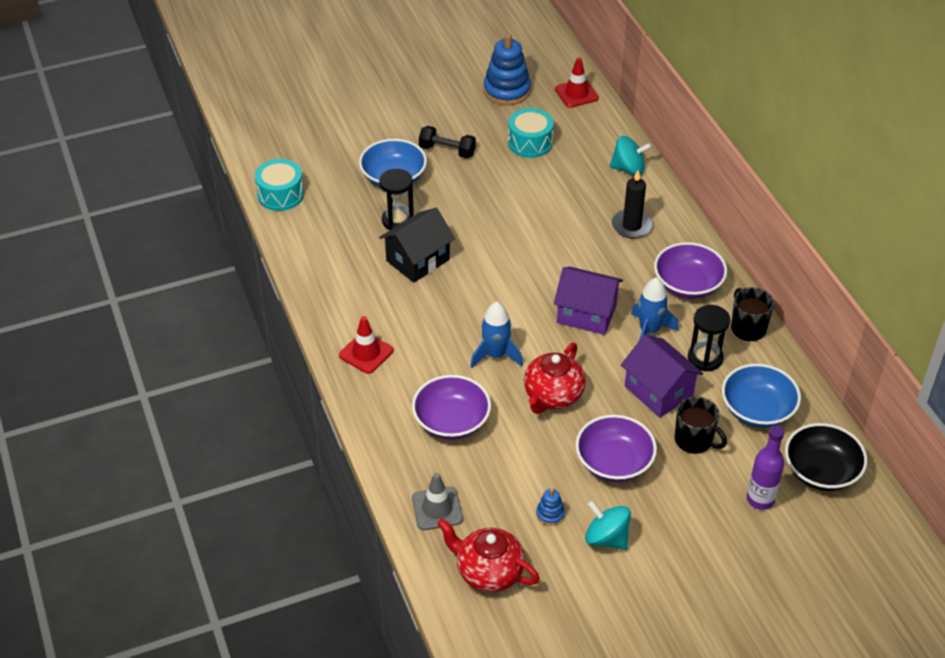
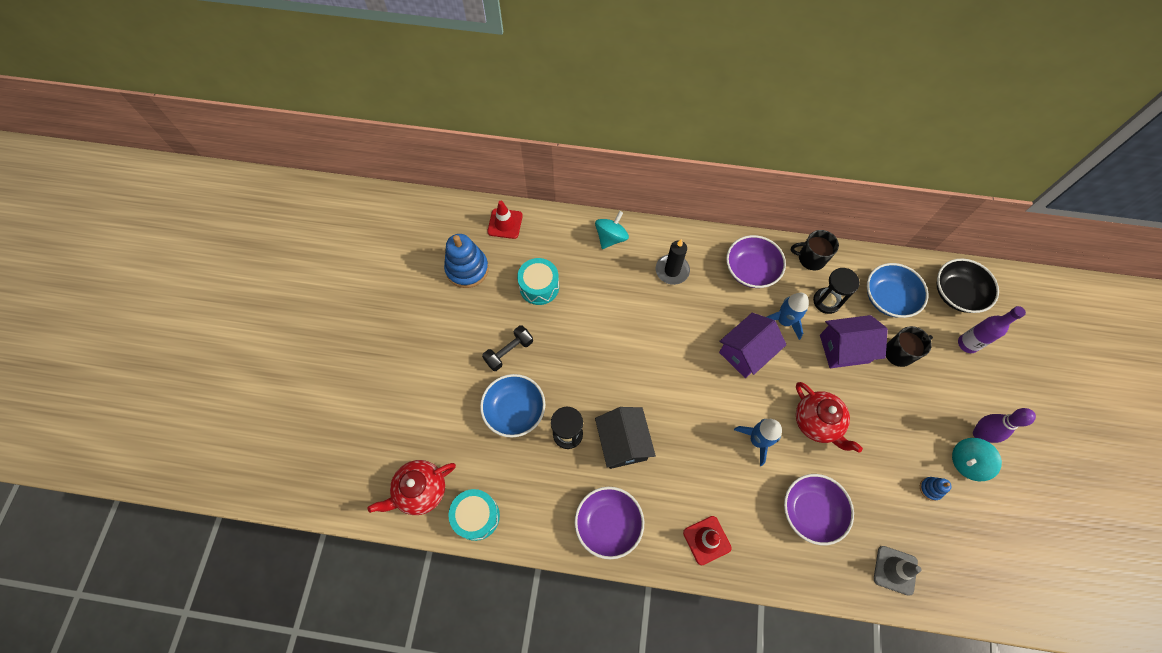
camera: 60 degrees left, 20 degrees up
red teapot [437,519,540,592] -> red teapot moved to [368,460,456,515]
purple bowl [575,415,657,482] -> purple bowl moved to [575,487,644,559]
none -> purple bowling pin [973,408,1036,443]

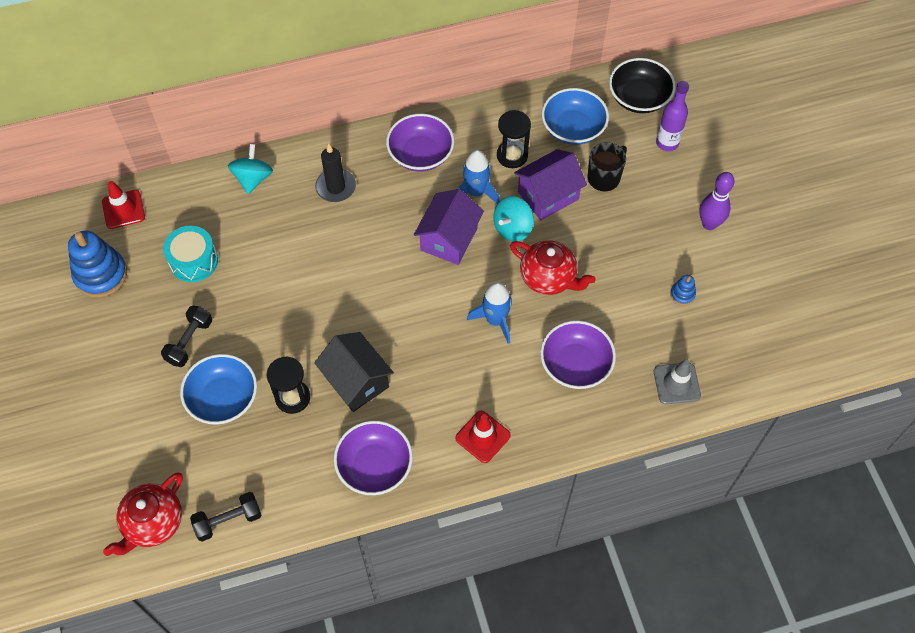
camera: 25 degrees left, 5 degrees down
turquoise drum [448,489,500,541] -> black dumbbell [190,492,261,542]
black mug [791,230,839,270] -> none
turquoise spinning top [952,438,1002,481] -> turquoise spinning top moved to [493,196,534,242]

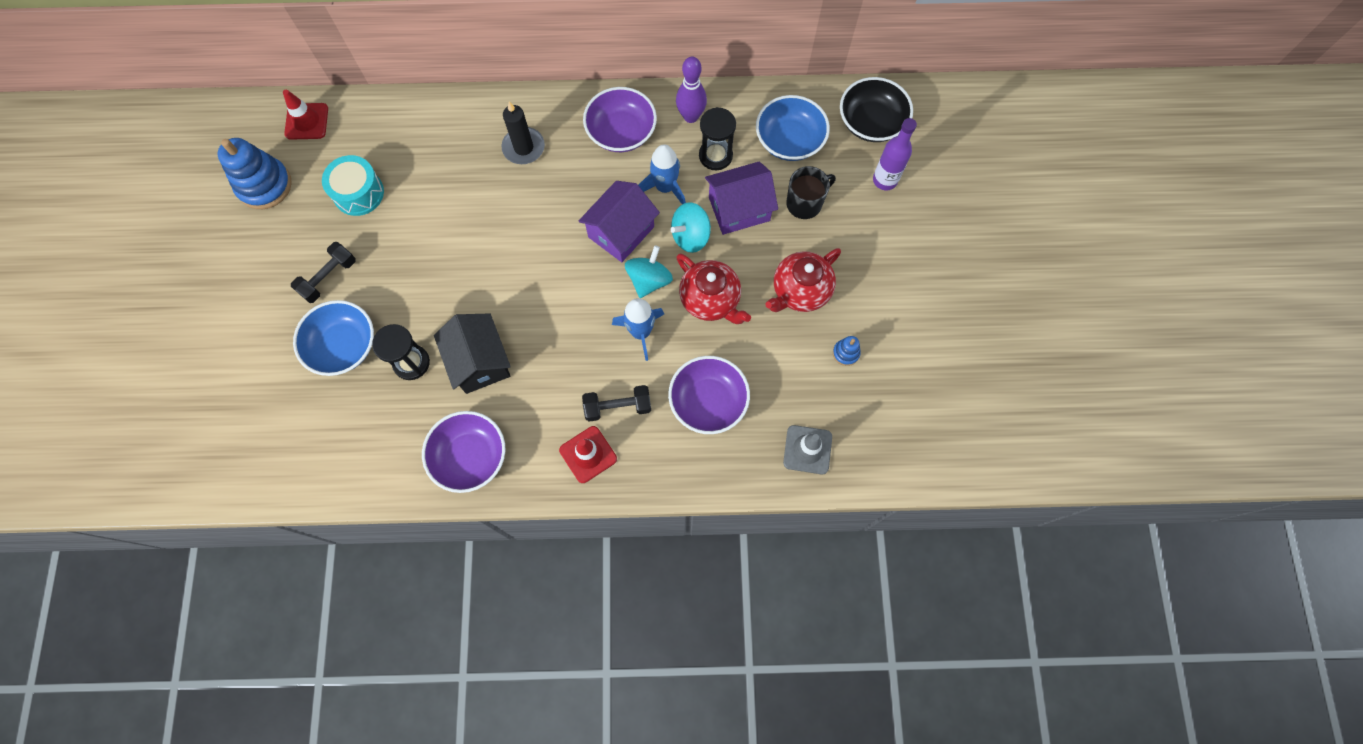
camera: 15 degrees right, 10 degrees up
red teapot [103,472,183,556] -> red teapot moved to [765,248,841,312]
black dumbbell [190,492,261,542] -> black dumbbell moved to [582,385,651,422]
turquoise spinning top [228,144,273,194] -> turquoise spinning top moved to [625,245,673,298]
purple bowling pin [699,172,735,230] -> purple bowling pin moved to [676,57,707,123]

